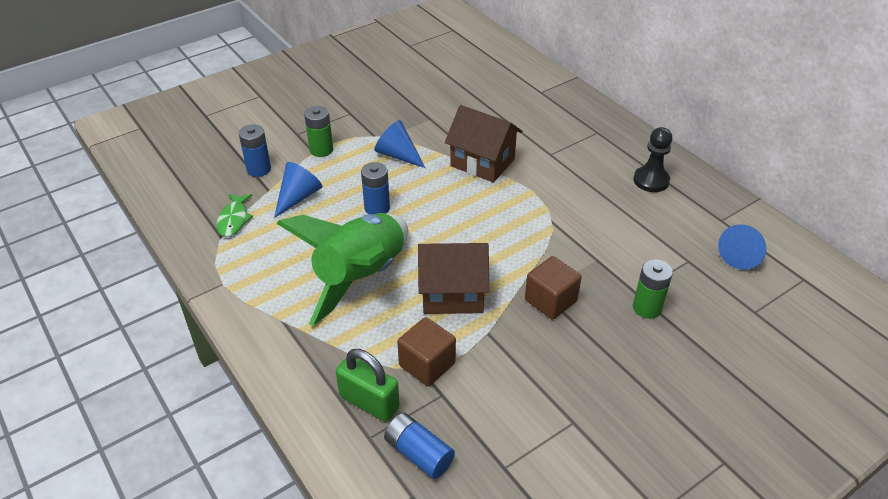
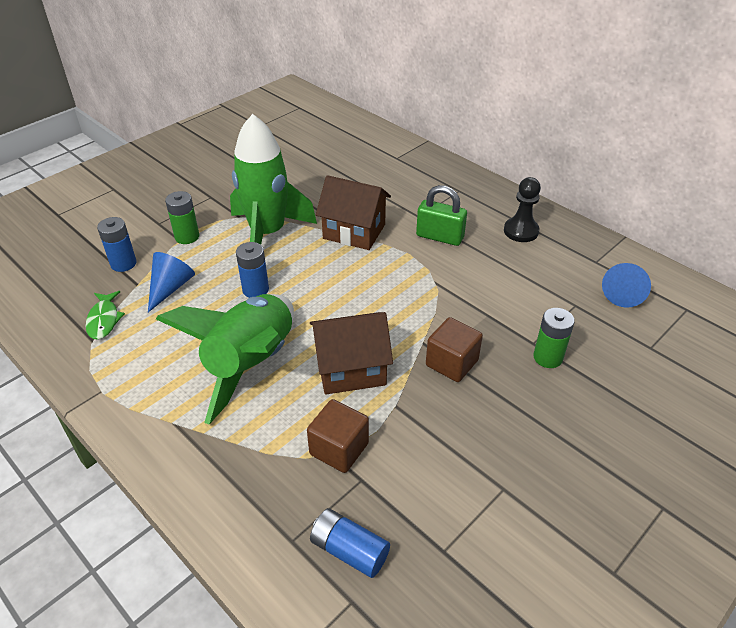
camera: 10 degrees left, 0 degrees up
green padlock [336,349,400,422] -> green padlock moved to [416,185,467,246]
blue cone [374,120,425,168] -> green rocket [230,114,317,245]

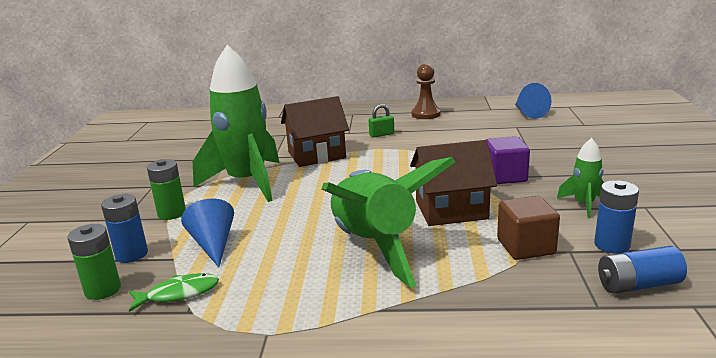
camera: 40 degrees left, 20 degrees down
green fish [85,291,125,340] -> green fish turned 60 degrees counterclockwise [129,273,219,312]
blue battery [236,242,269,298] -> blue battery moved to [594,180,639,254]
brown house [310,312,393,395] -> brown house turned 45 degrees clockwise [410,140,497,226]
green padlock [416,185,467,246] -> green padlock [369,104,394,138], size x0.59
brown cube [426,317,483,382] -> purple cube [485,136,530,184]
black pawn [504,177,541,242] -> brown pawn [412,64,441,119]
green battery [534,308,575,368] -> green battery moved to [67,224,121,300]
none -> green rocket [557,138,604,218]

